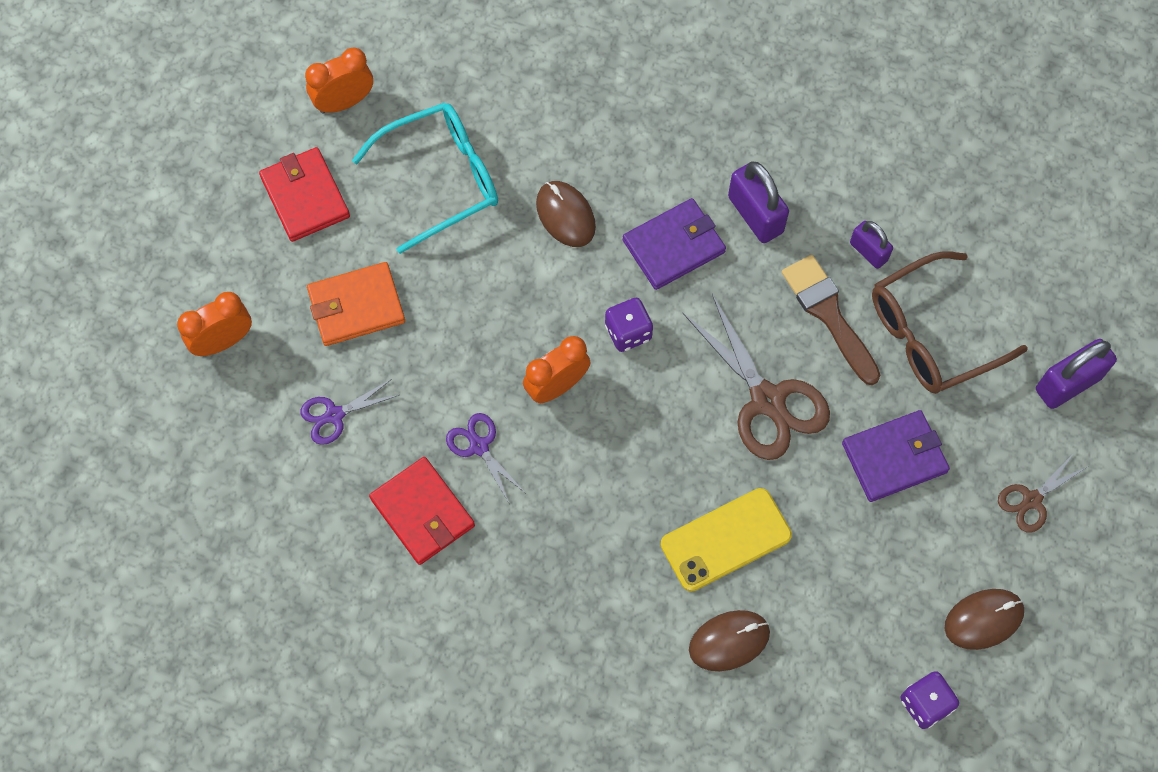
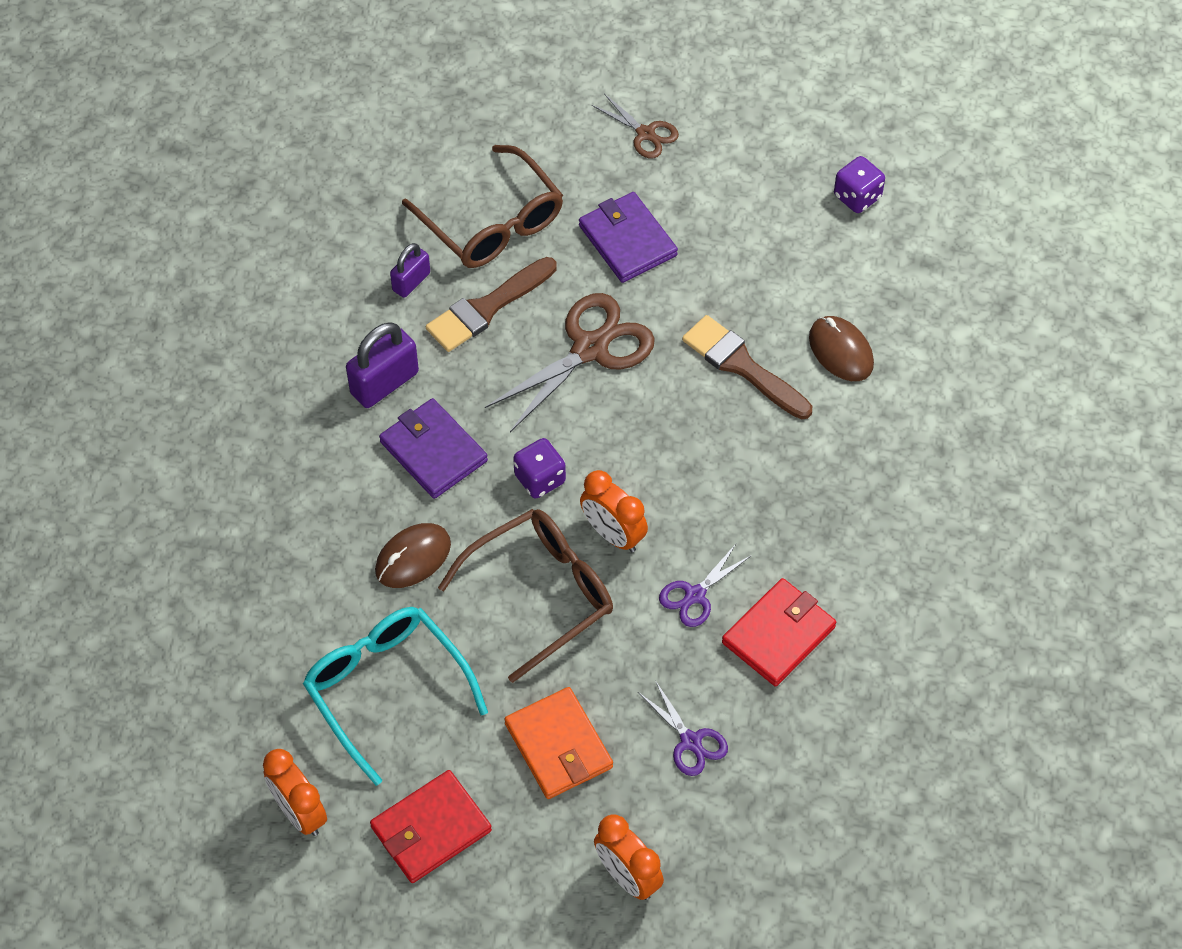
camera: 100 degrees left, 10 degrees down
yellow phone [661,488,792,591] -> brown brush [682,315,812,419]
brown mouse [945,589,1024,650] -> none
purple padlock [1036,339,1117,409] -> none
none -> brown glasses [438,509,613,683]

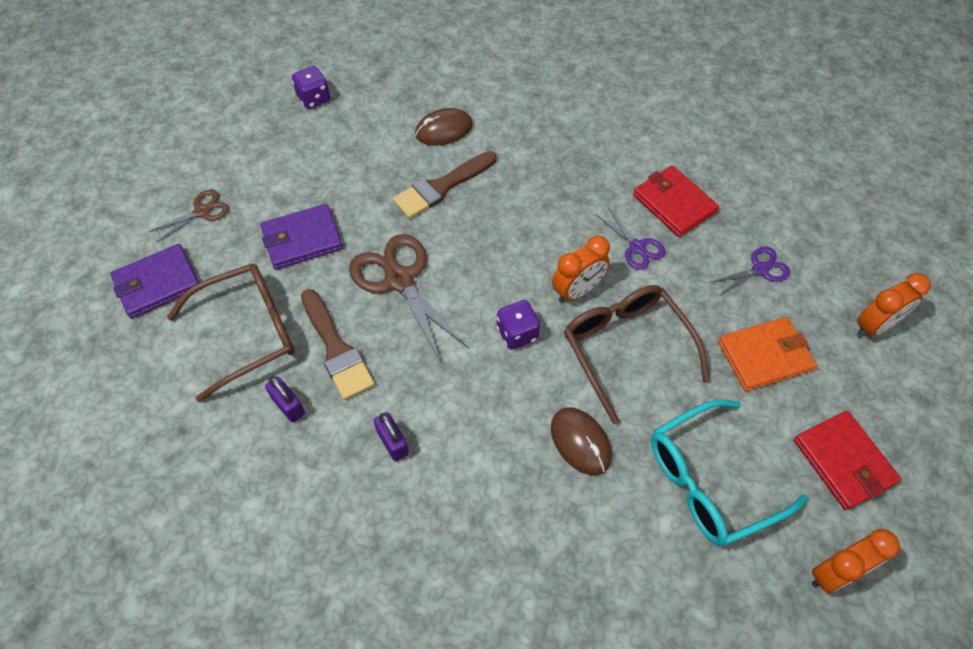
camera: 80 degrees left, 0 degrees up
purple padlock [346,322,419,408] -> purple padlock [374,412,409,461], size x0.62
purple wallet [379,398,488,499] -> purple wallet moved to [110,244,199,319]

